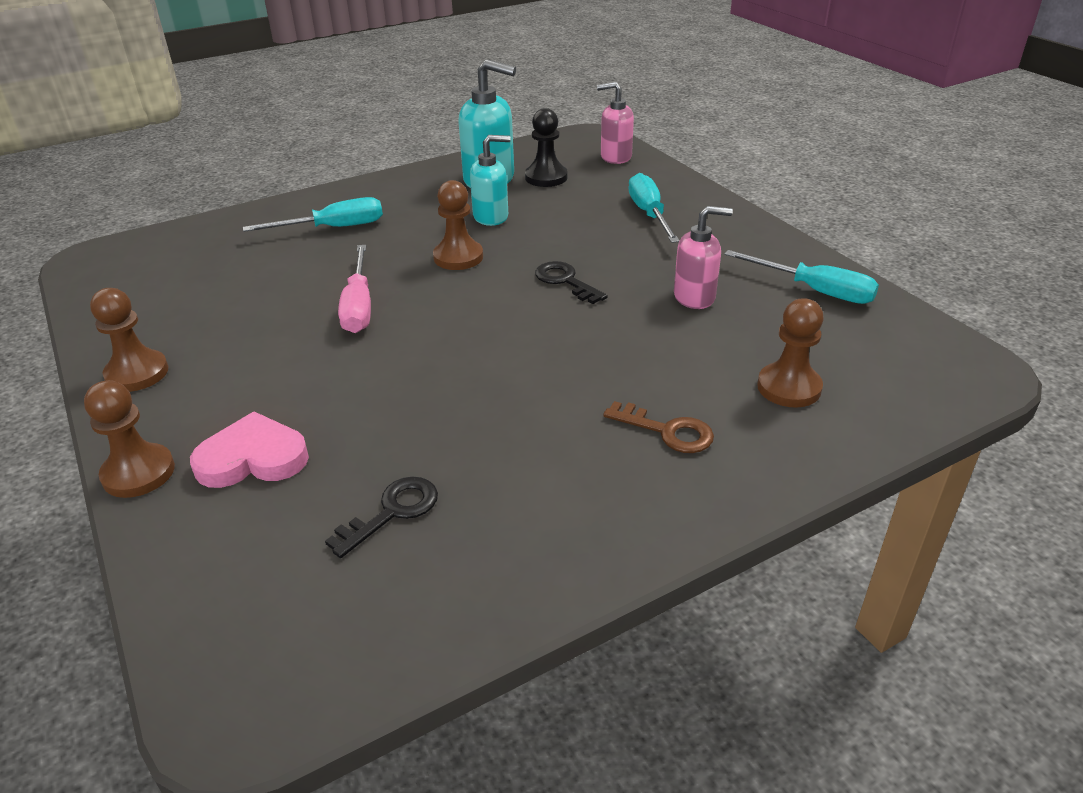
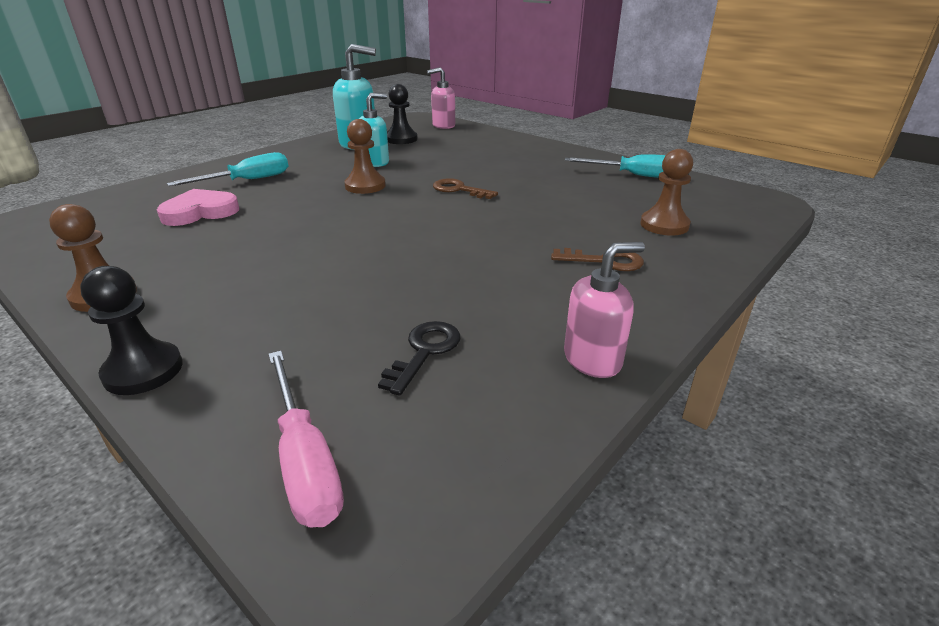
camera: 20 degrees left, 5 degrees down
brown pawn [84,380,175,498] -> black pawn [80,266,183,395]
pink heart [190,412,309,488] -> pink heart moved to [157,189,239,226]
pink screwdriver [338,245,371,333] -> pink screwdriver moved to [269,351,344,527]
black key [535,261,608,304] -> brown key [433,178,498,199]
turquoise screwdriver [629,173,680,243] -> none
pink soap dispenser [674,206,733,309] -> pink soap dispenser moved to [564,242,645,378]

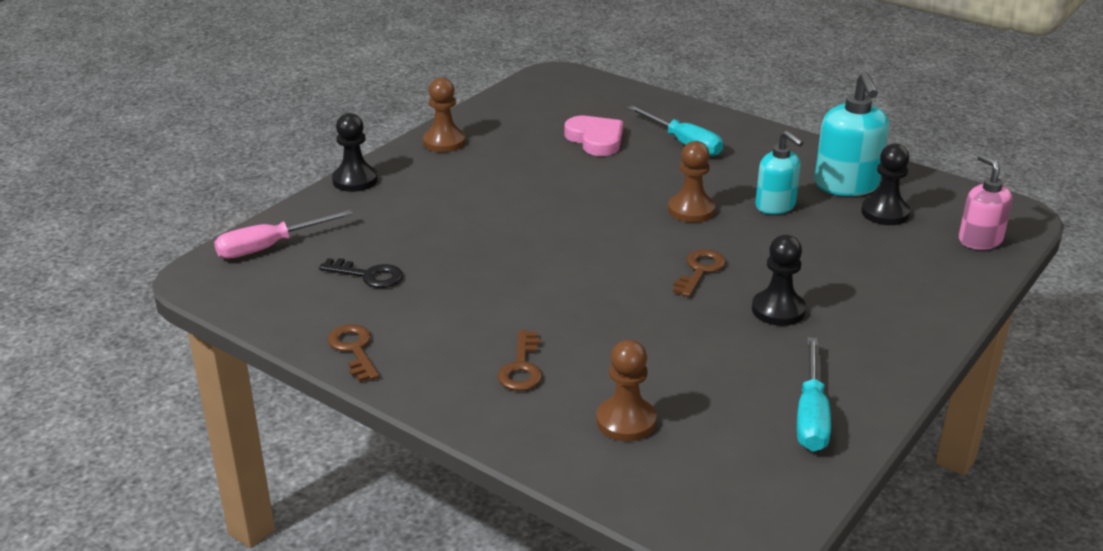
camera: 85 degrees right, 0 degrees up
pink soap dispenser [564,242,645,378] -> brown key [328,324,379,382]
none -> black pawn [752,235,806,326]

